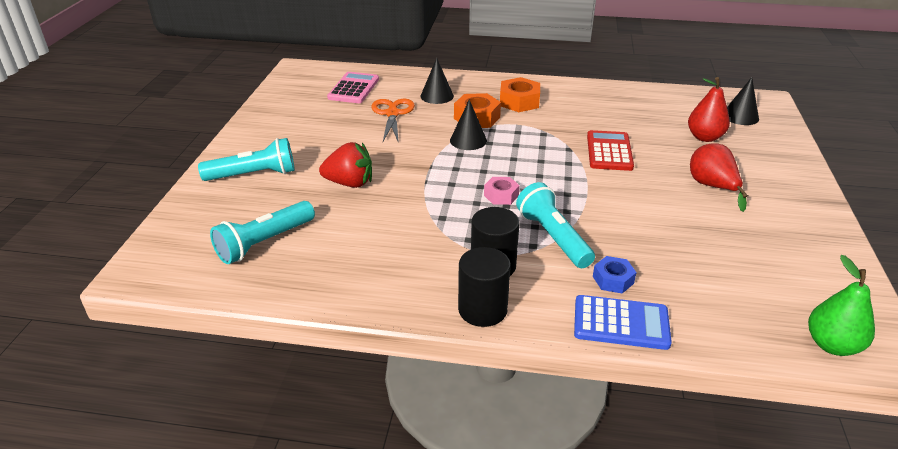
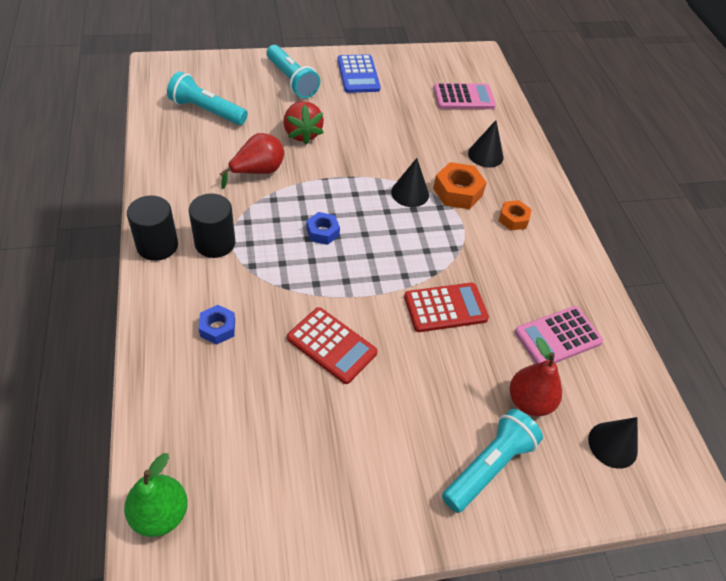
camera: 65 degrees right, 15 degrees up
orange scissors [371,99,415,143] -> none
pink nut [484,177,520,205] -> blue nut [306,212,340,245]
orange nut [500,77,540,112] -> orange nut [499,200,532,230], size x0.63
turquoise flashlight [516,182,595,268] -> turquoise flashlight moved to [442,409,543,513]
blue calculator [574,295,672,350] -> blue calculator moved to [337,54,381,93]
red pear [690,143,748,212] -> red pear moved to [220,133,284,189]
none -> red calculator [287,307,378,384]
none -> pink calculator [515,306,603,364]

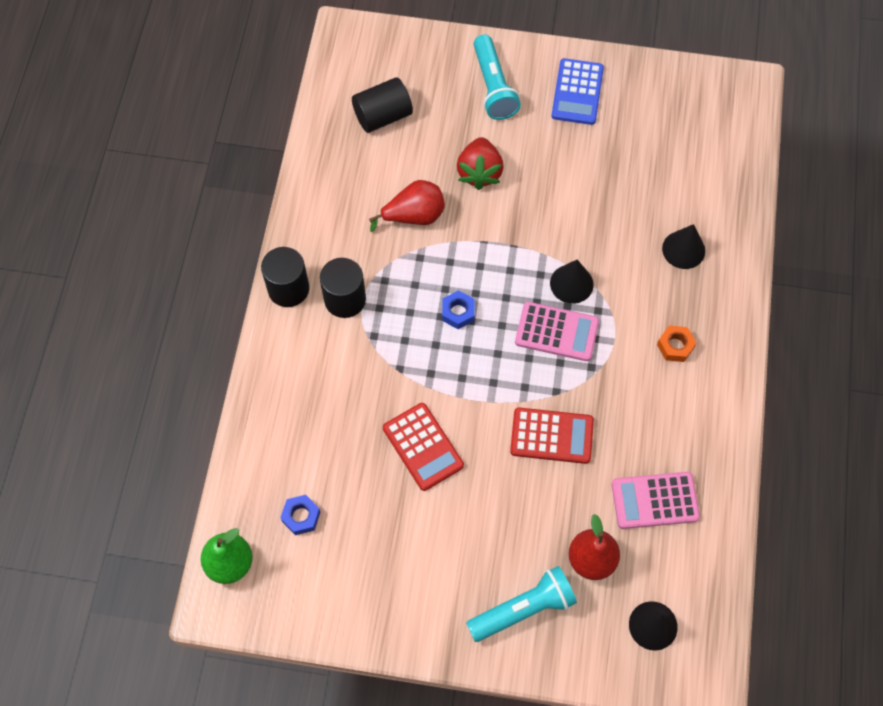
camera: 25 degrees right, 15 degrees up
turquoise flashlight [167,71,248,125] -> black cylinder [352,77,413,133]
blue nut [199,305,235,345] -> blue nut moved to [280,495,320,535]
pink calculator [433,83,496,109] -> pink calculator moved to [515,302,599,361]
orange nut [433,162,487,209] -> none

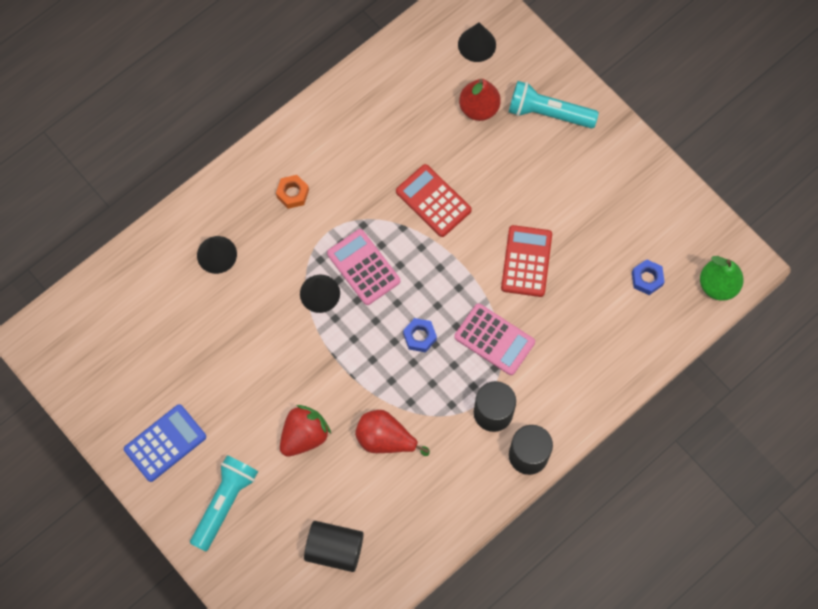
camera: 140 degrees left, 5 degrees up
pink calculator [612,472,700,529] -> pink calculator moved to [454,303,535,375]

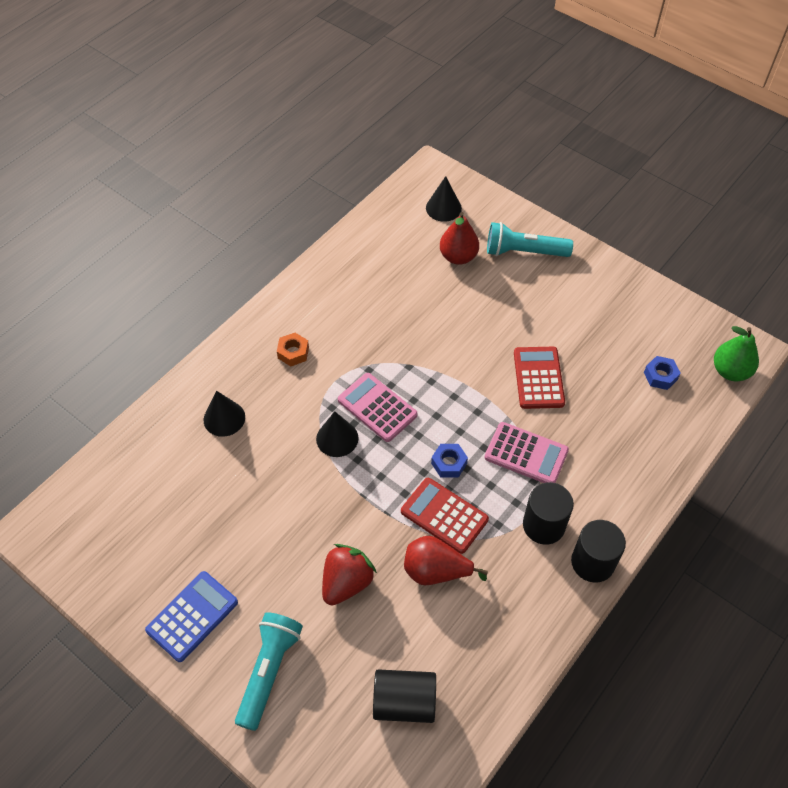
camera: 10 degrees left, 15 degrees down
red calculator [396,164,472,237] -> red calculator moved to [401,478,489,554]

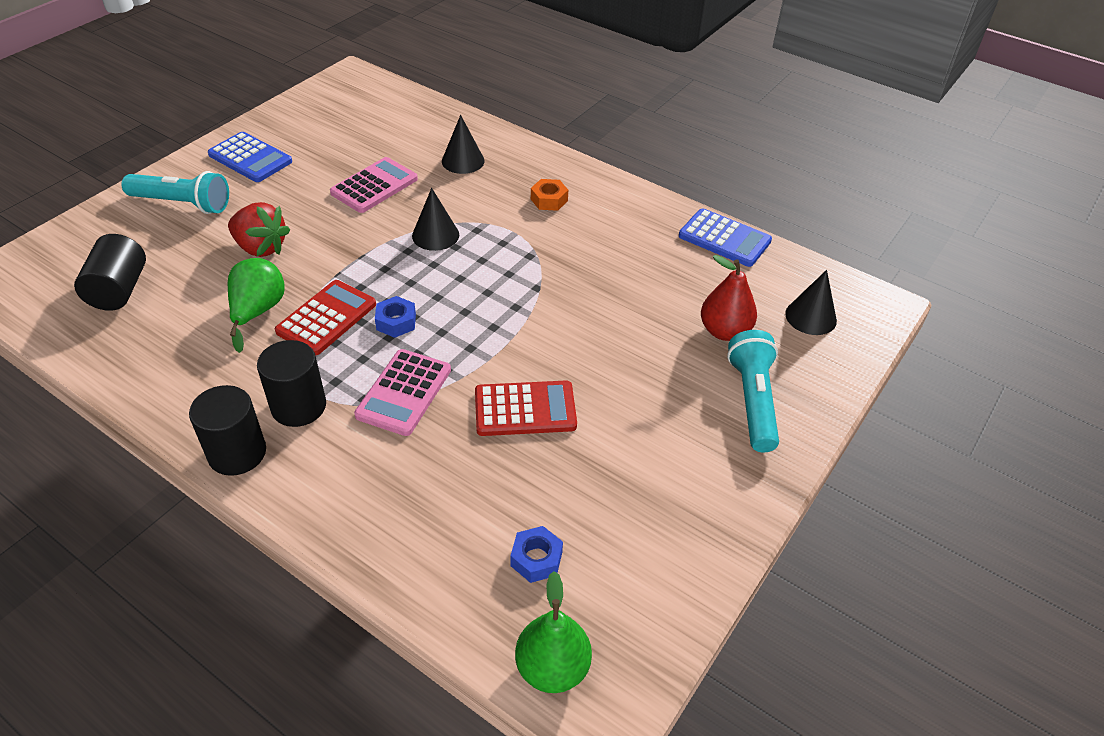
camera: 85 degrees right, 10 degrees down
pink calculator [338,373,418,442] -> pink calculator moved to [330,157,418,213]
red pear [404,536,488,585] -> green pear [228,258,285,353]
none -> blue calculator [679,208,772,267]

